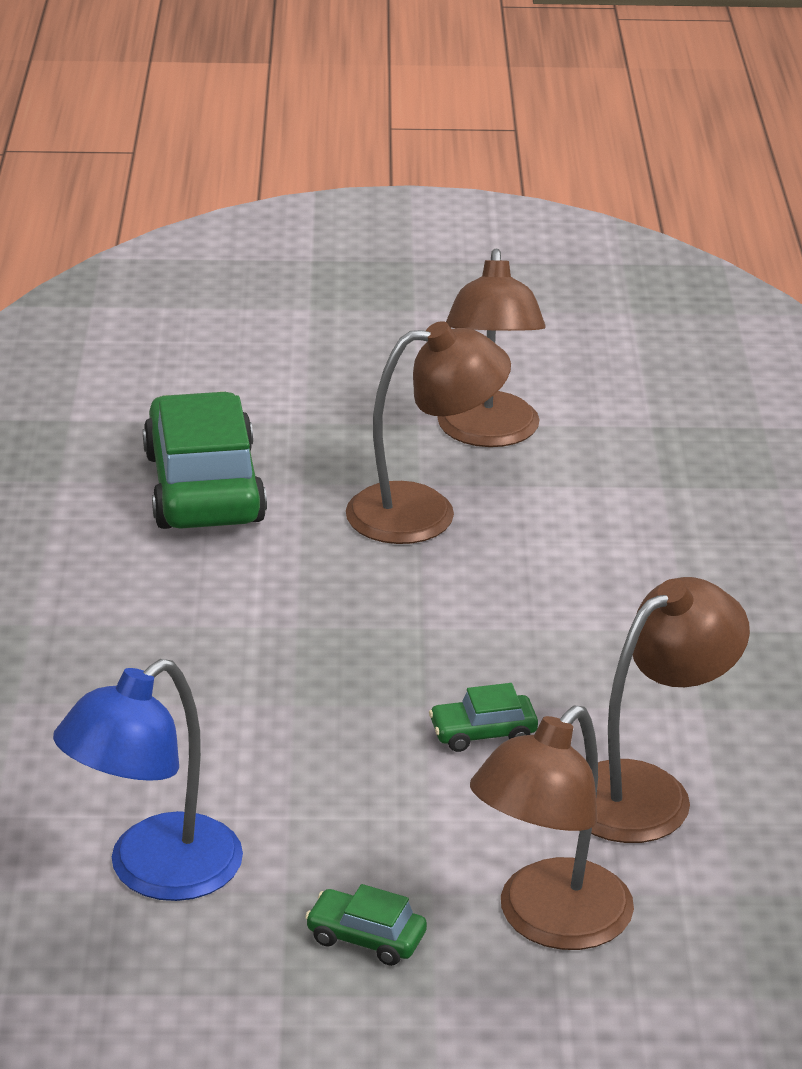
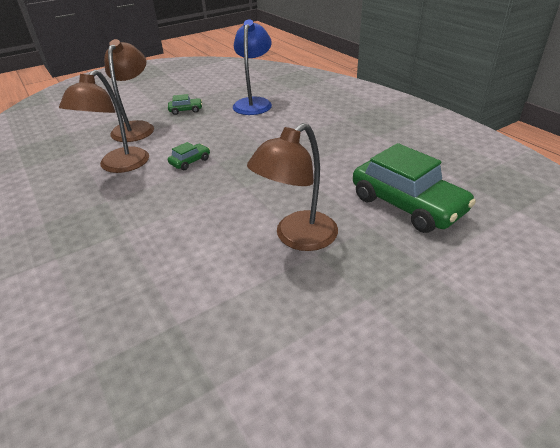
camera: 150 degrees right, 5 degrees up
brown lamp [437,248,546,447] -> none

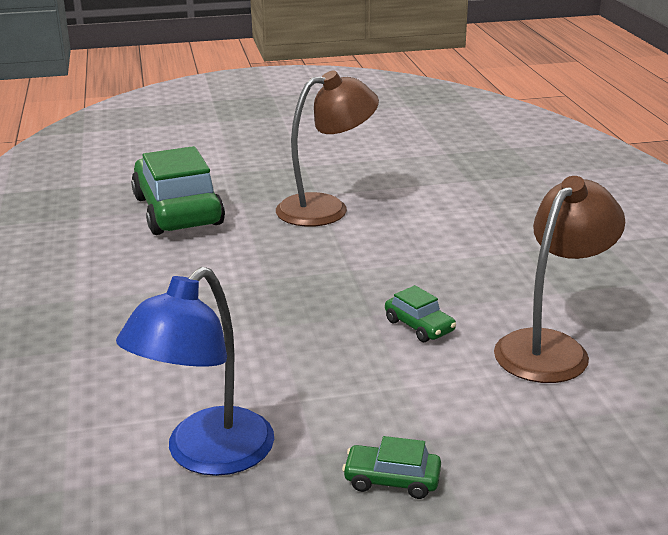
camera: 160 degrees left, 10 degrees down
brown lamp [104,39,154,142] -> none
green car [168,142,210,170] -> green car turned 105 degrees counterclockwise [385,285,456,342]

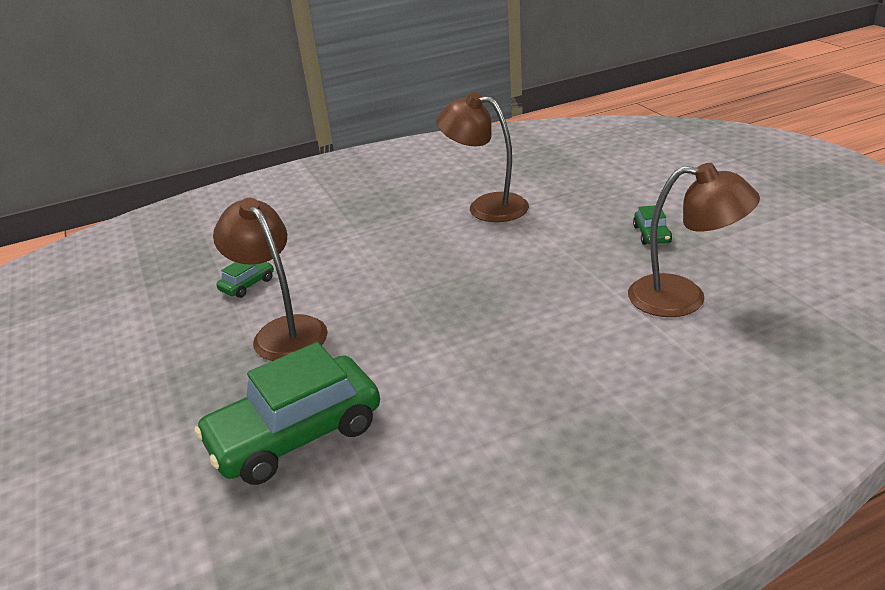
camera: 100 degrees left, 5 degrees up
blue lamp [116,267,274,476] -> brown lamp [628,163,760,317]
green car [385,285,456,342] -> green car moved to [216,262,274,298]

